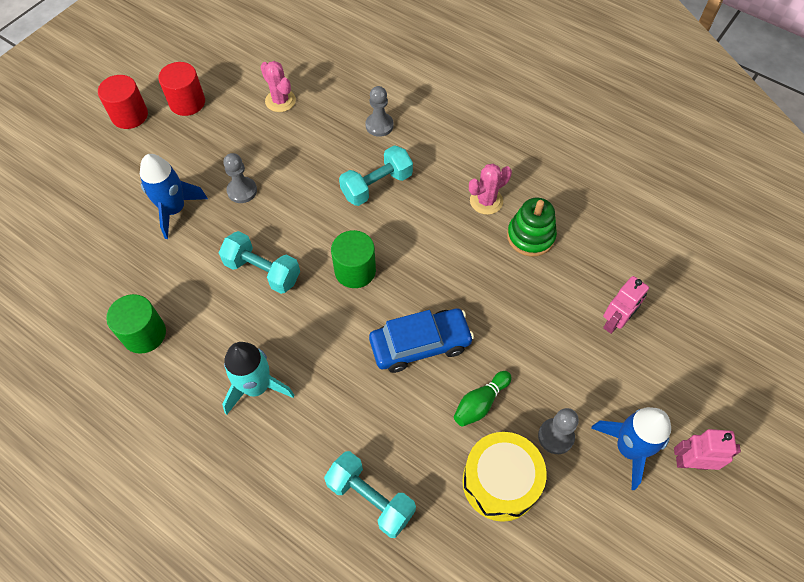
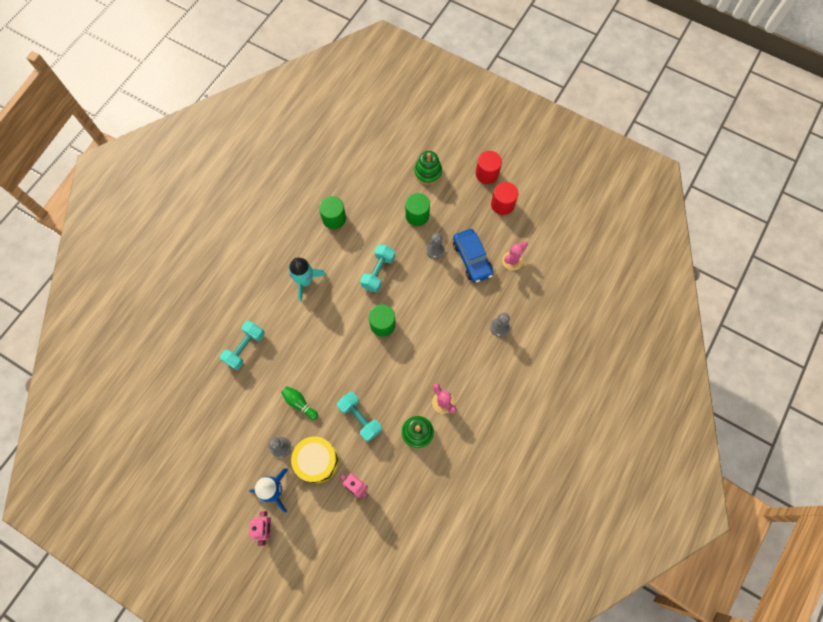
camera: 85 degrees right, 10 degrees up
blue rocket [140,154,208,239] -> green cylinder [405,193,430,226]
turquoise dumbbell [339,145,413,206] -> turquoise dumbbell moved to [337,392,382,442]
blue car [369,308,474,373] -> blue car moved to [453,229,493,283]
yellow drum [462,432,547,522] -> yellow drum moved to [291,437,338,483]
none -> green stacking toy [414,151,442,185]

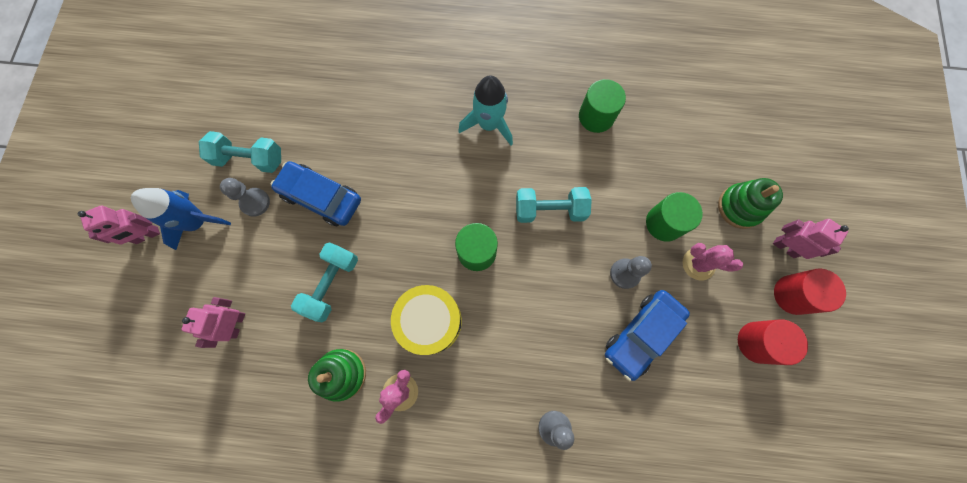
camera: 65 degrees right, 5 degrees up
turquoise dumbbell [220,321,265,370] -> turquoise dumbbell moved to [199,131,281,173]
green bowling pin [281,386,318,420] -> blue car [271,161,361,227]
yellow drum [291,437,338,483] -> yellow drum moved to [391,285,462,355]
pink cactus [502,241,528,270] -> pink cactus moved to [682,243,743,281]
none -> pink robot [773,219,849,259]

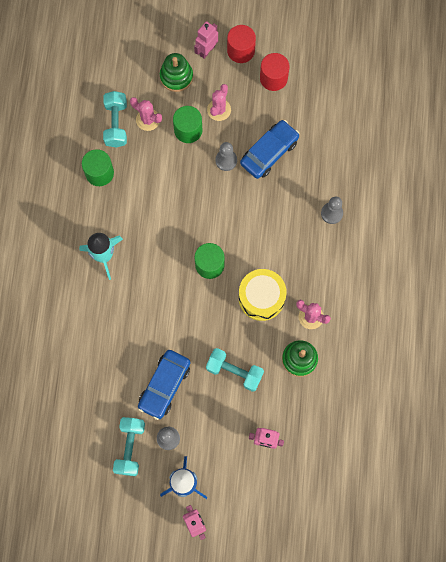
camera: 90 degrees left, 0 degrees up
turquoise dumbbell [516,187,592,223] -> turquoise dumbbell moved to [103,91,127,147]
blue car [605,290,690,381] -> blue car turned 90 degrees counterclockwise [240,120,299,179]
none -> pink cactus [130,97,162,131]

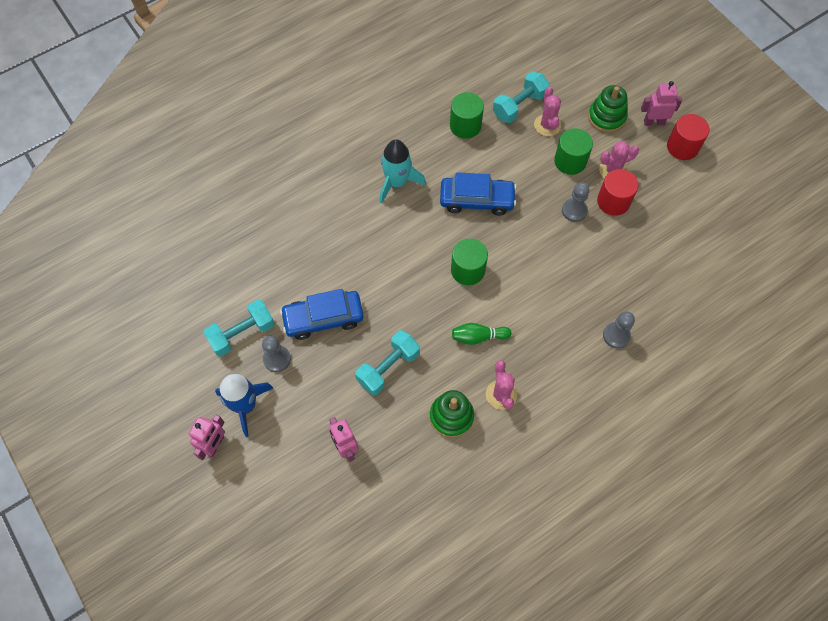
camera: 50 degrees right, 10 degrees down
turquoise dumbbell [206,348,264,392] -> turquoise dumbbell turned 60 degrees clockwise [355,330,420,395]
yellow drum [239,269,287,321] -> green bowling pin [452,323,512,345]
blue car [240,120,299,179] -> blue car moved to [440,172,516,216]
red cylinder [260,53,289,91] -> red cylinder moved to [597,169,638,216]

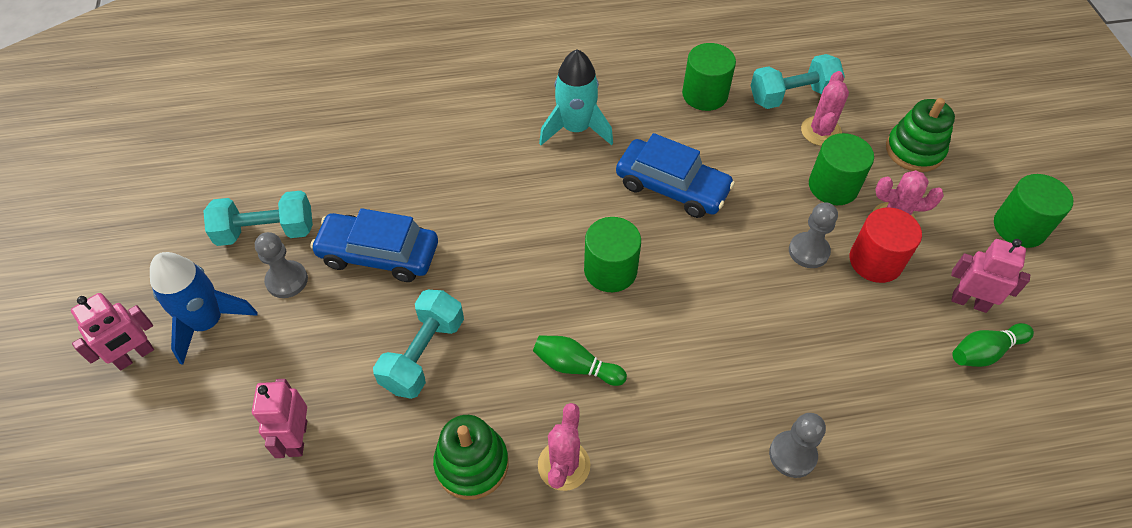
camera: 25 degrees right, 10 degrees down
turquoise dumbbell [355,330,420,395] -> turquoise dumbbell turned 45 degrees counterclockwise [373,290,464,399]
pink robot [641,81,682,126] -> pink robot moved to [951,239,1030,313]
red cylinder [667,114,710,160] -> green cylinder [994,174,1073,248]
none -> green bowling pin [952,323,1034,367]

